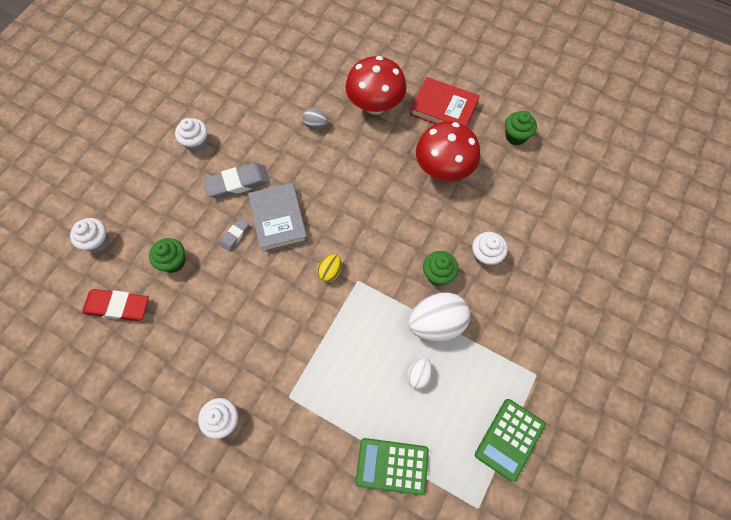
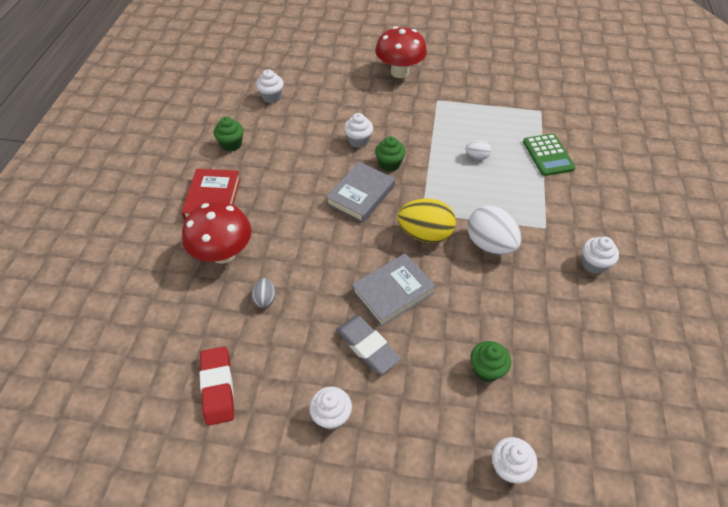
camera: 110 degrees left, 15 degrees down
red eraser [82,289,149,321] -> red eraser moved to [200,346,234,426]
grey eraser [220,218,249,251] -> none
yellow egg [317,254,342,282] -> yellow egg [398,199,456,243], size x2.01
white egg [408,292,470,341] -> white egg moved to [467,205,522,255]
red mushroom [416,121,480,181] -> red mushroom moved to [375,26,427,78]
green calculator [475,399,545,482] -> none
none -> white cupcake [256,69,284,103]
none -> grey book [326,162,395,223]

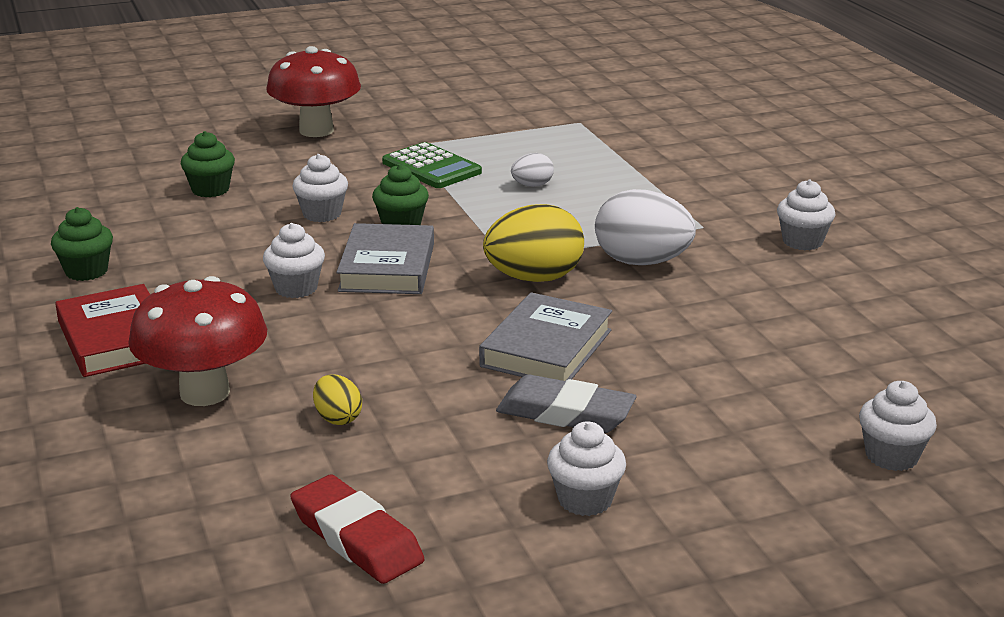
camera: 30 degrees left, 25 degrees down
grey egg [252,278,275,308] -> yellow egg [313,374,362,425]
white cupcake [256,69,284,103] -> white cupcake moved to [263,223,325,298]
green cupcake [470,341,511,382] -> green cupcake moved to [181,131,235,197]
green calculator [523,133,575,176] -> green calculator moved to [382,142,482,188]

